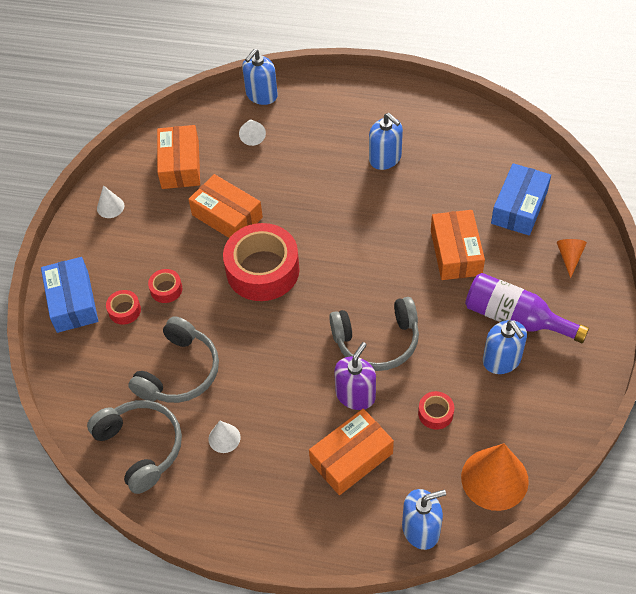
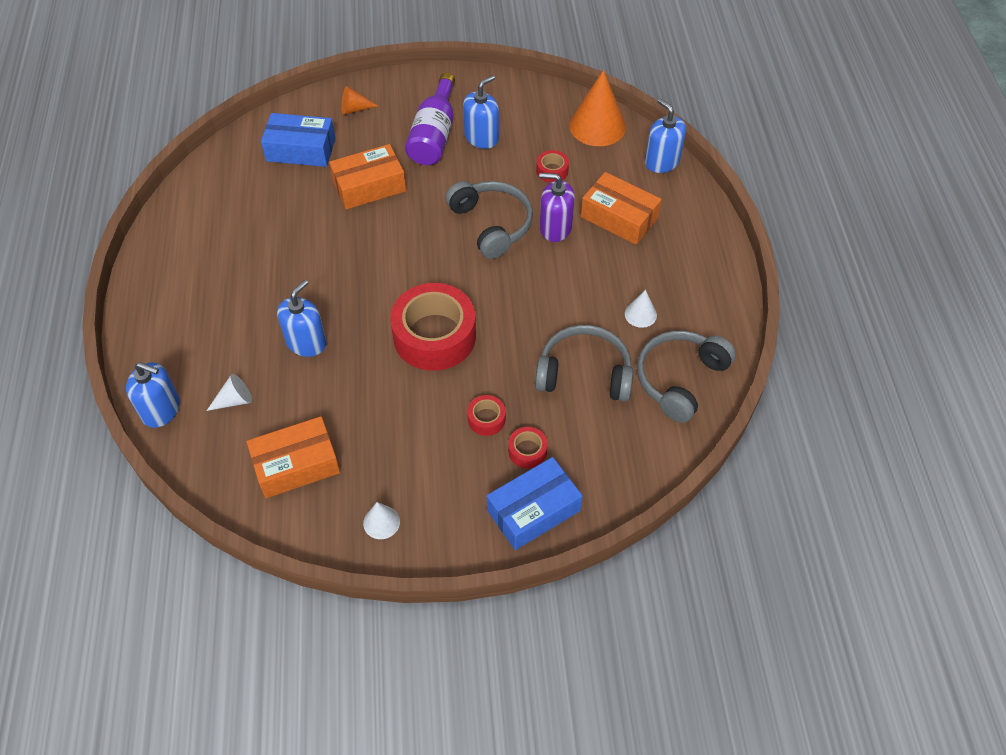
camera: 110 degrees left, 0 degrees up
orange box [188,174,263,238] -> none
blue soap dispenser [369,113,403,170] -> blue soap dispenser moved to [277,280,326,357]

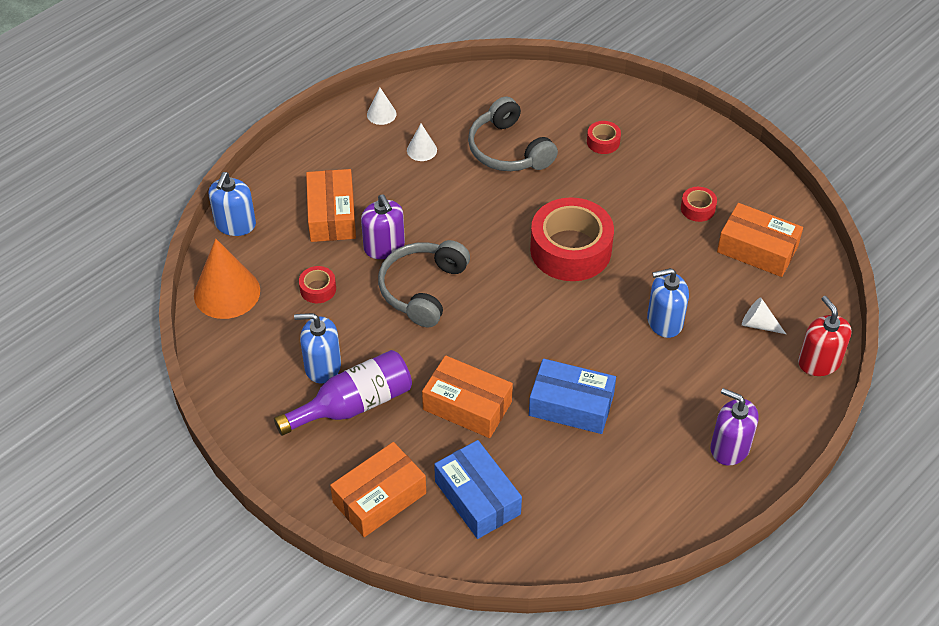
camera: 130 degrees left, 5 degrees down
blue soap dispenser [126,362,180,428] -> red soap dispenser [798,296,852,376]
orange cone [341,86,378,115] -> orange box [330,442,426,537]
white cone [363,502,400,539] -> white cone moved to [367,87,396,125]
red tape [467,395,506,436] -> red tape moved to [681,187,717,222]
blue box [487,457,583,550] -> blue box moved to [529,359,616,434]
grey headphones [637,331,736,423] -> none
none -> purple soap dispenser [711,388,758,466]

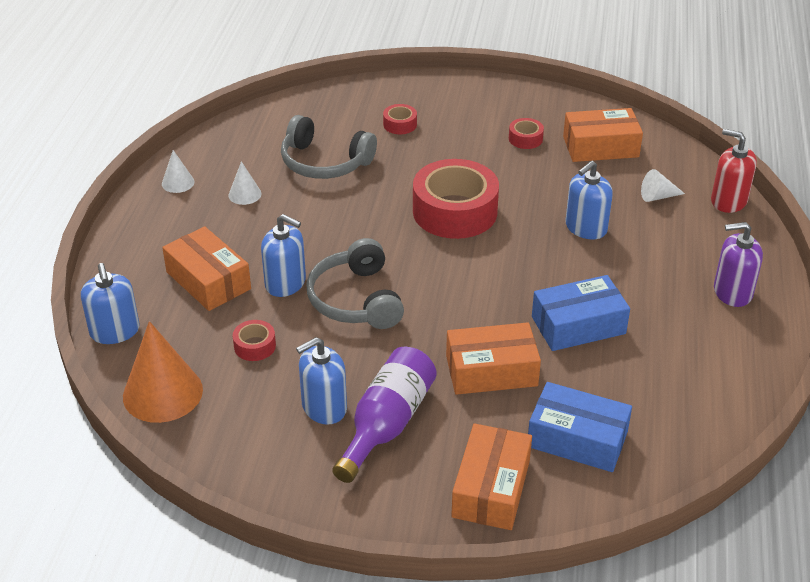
camera: 35 degrees left, 10 degrees down
purple soap dispenser [361,194,405,259] -> blue soap dispenser [261,214,306,297]

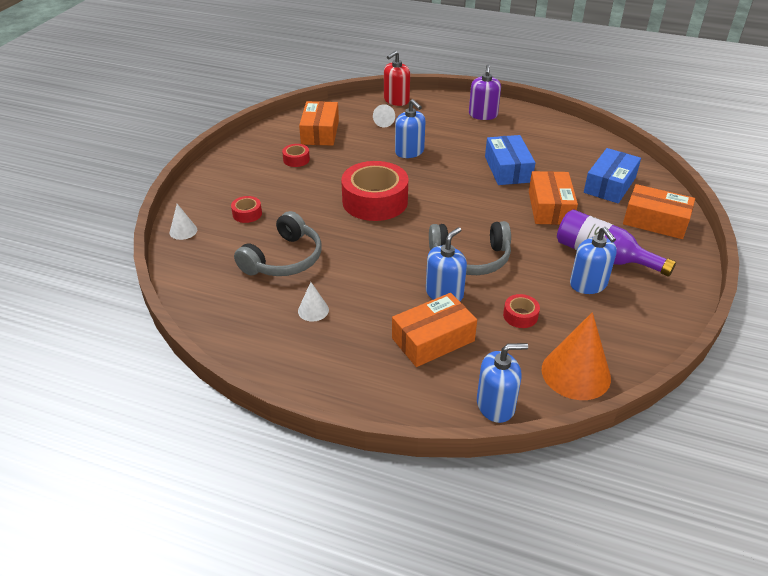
camera: 80 degrees left, 0 degrees up
white cone [162,150,194,193] -> white cone moved to [170,204,197,240]

